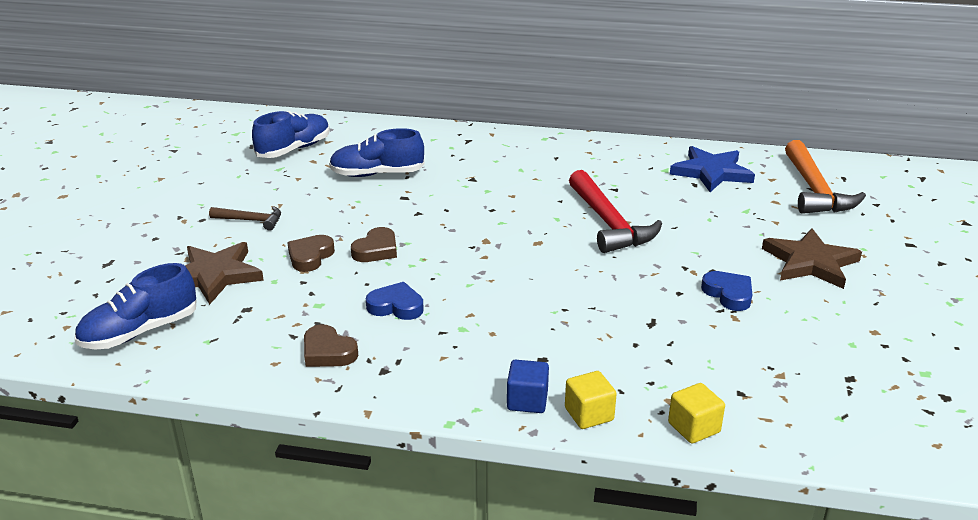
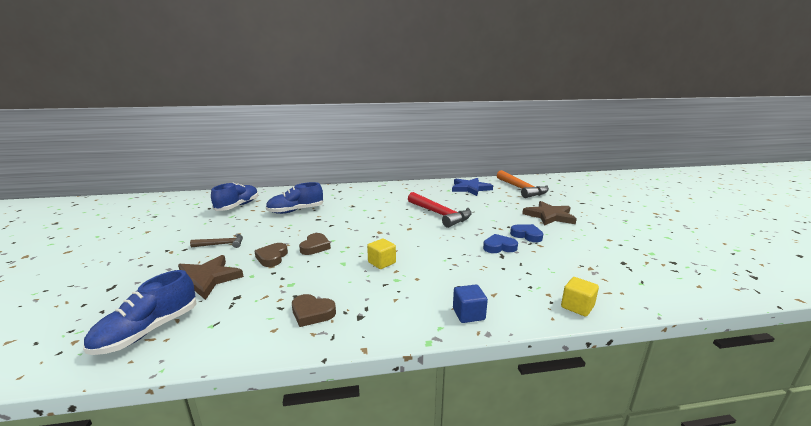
camera: 20 degrees left, 10 degrees down
blue heart [366,282,424,320] -> blue heart moved to [483,234,518,253]
yellow cube [565,371,617,429] -> yellow cube moved to [367,239,396,269]

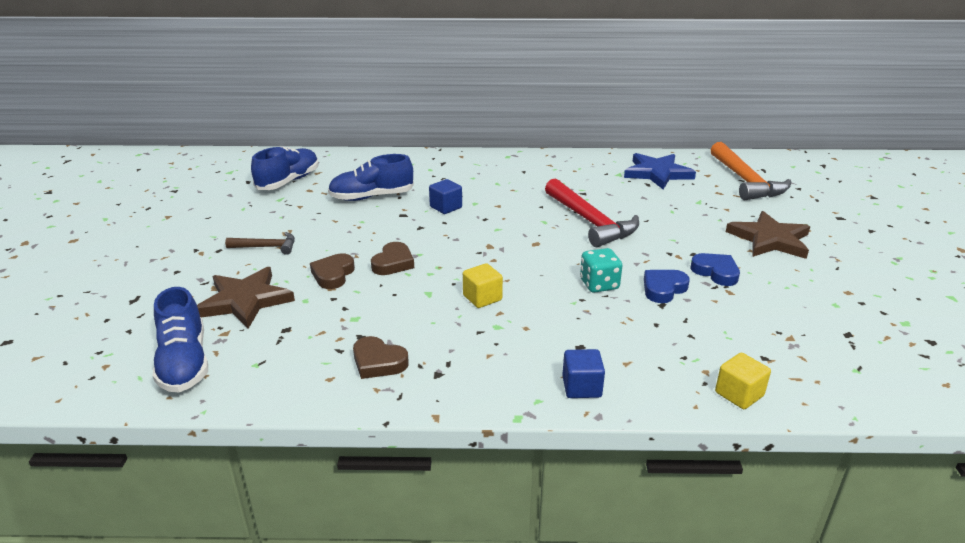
camera: 10 degrees right, 10 degrees up
blue shoe [83,270,196,355] -> blue shoe turned 60 degrees counterclockwise [153,287,208,392]
blue heart [483,234,518,253] -> blue heart turned 45 degrees counterclockwise [644,270,690,303]
none -> blue cube [429,179,462,214]
none -> turquoise dice [580,248,622,293]

